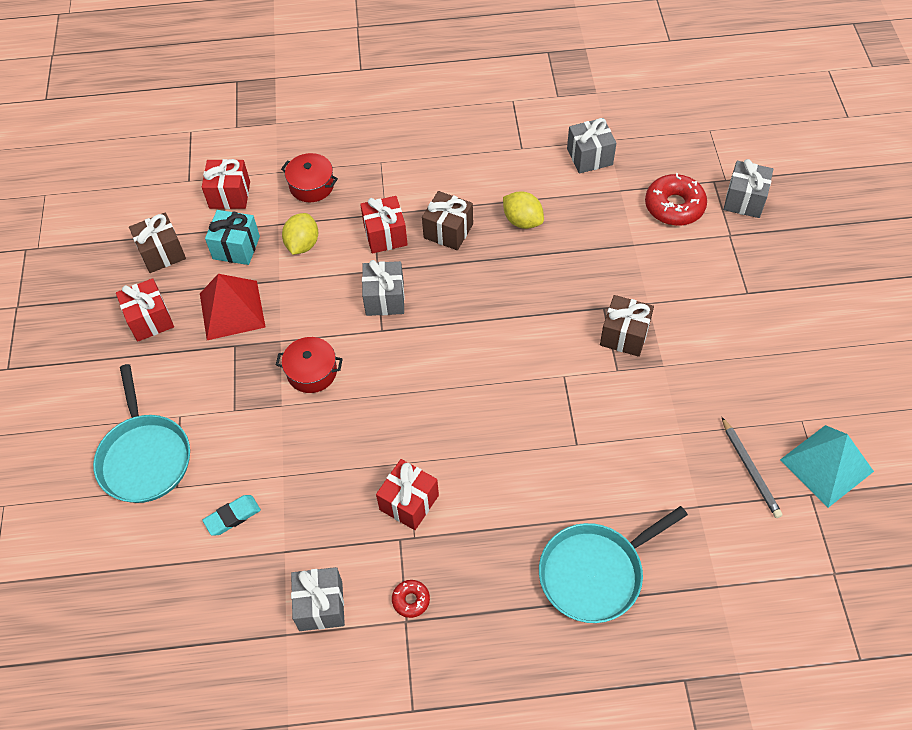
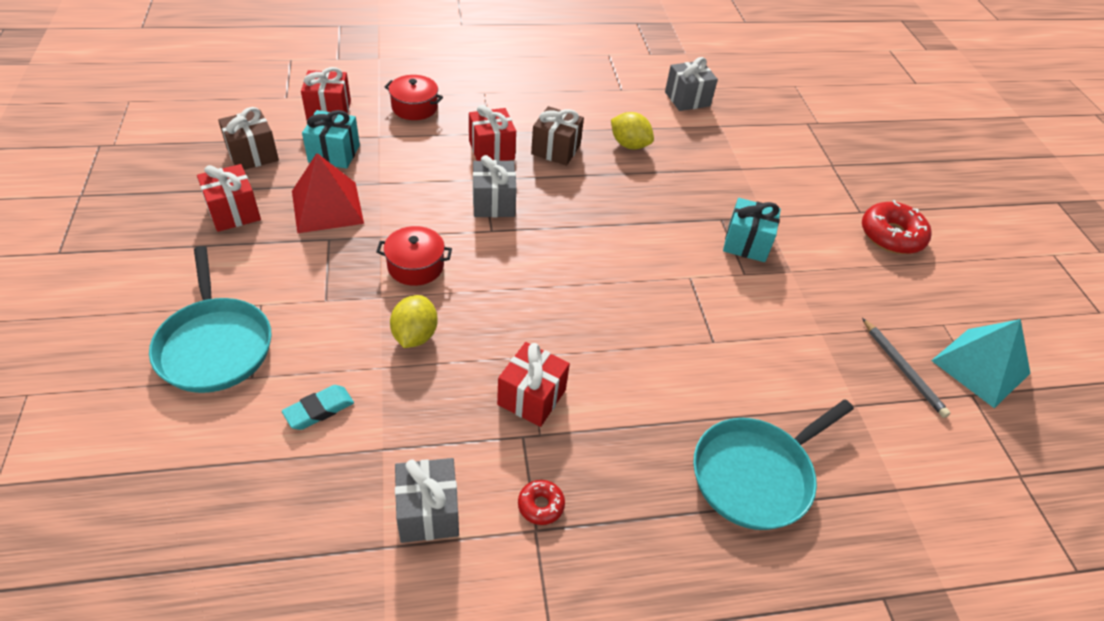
camera: 10 degrees left, 10 degrees down
yellow lemon [282,213,318,255] -> yellow lemon moved to [390,295,438,348]
brown gift [600,295,654,357] -> turquoise gift [723,198,781,262]
red donut [645,173,707,226] -> red donut moved to [862,200,932,254]
grey gift [723,159,773,218] -> none

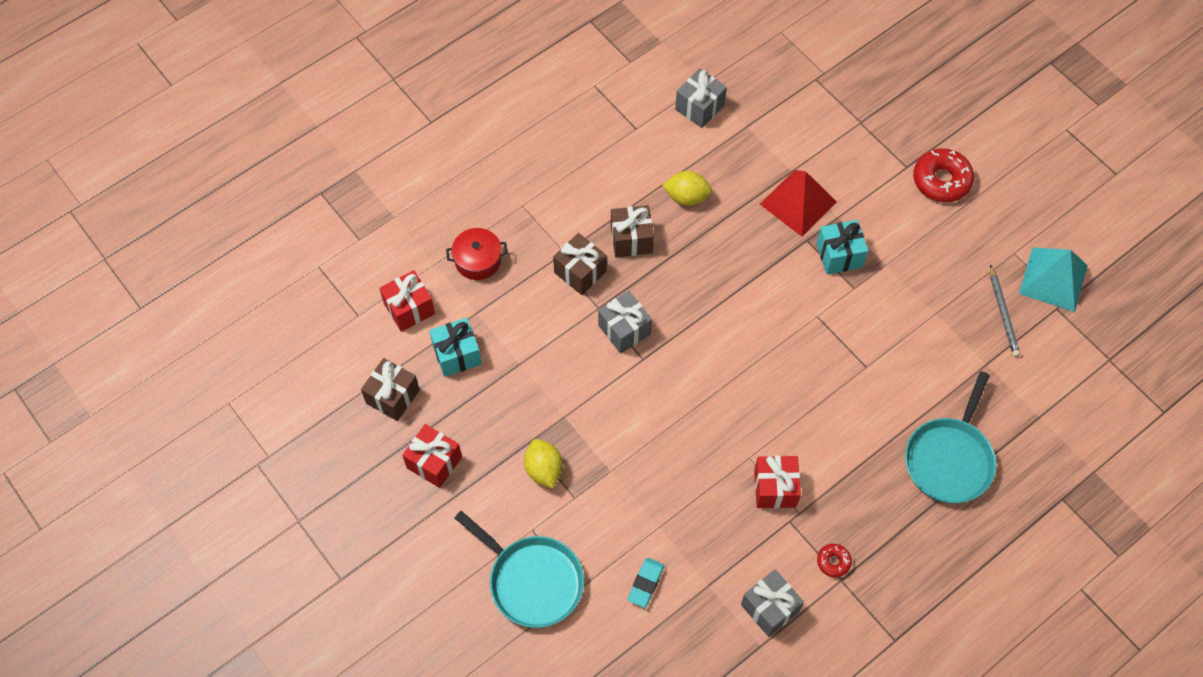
camera: 25 degrees left, 15 degrees up
red pyramid [292,153,364,233] -> red pyramid moved to [760,170,837,237]
red pot [376,226,452,286] -> none
yellow lemon [390,295,438,348] -> yellow lemon moved to [524,439,563,488]
red gift [469,105,516,161] -> brown gift [553,233,607,295]
grey pencil [862,318,950,418] -> grey pencil turned 45 degrees clockwise [990,264,1020,357]

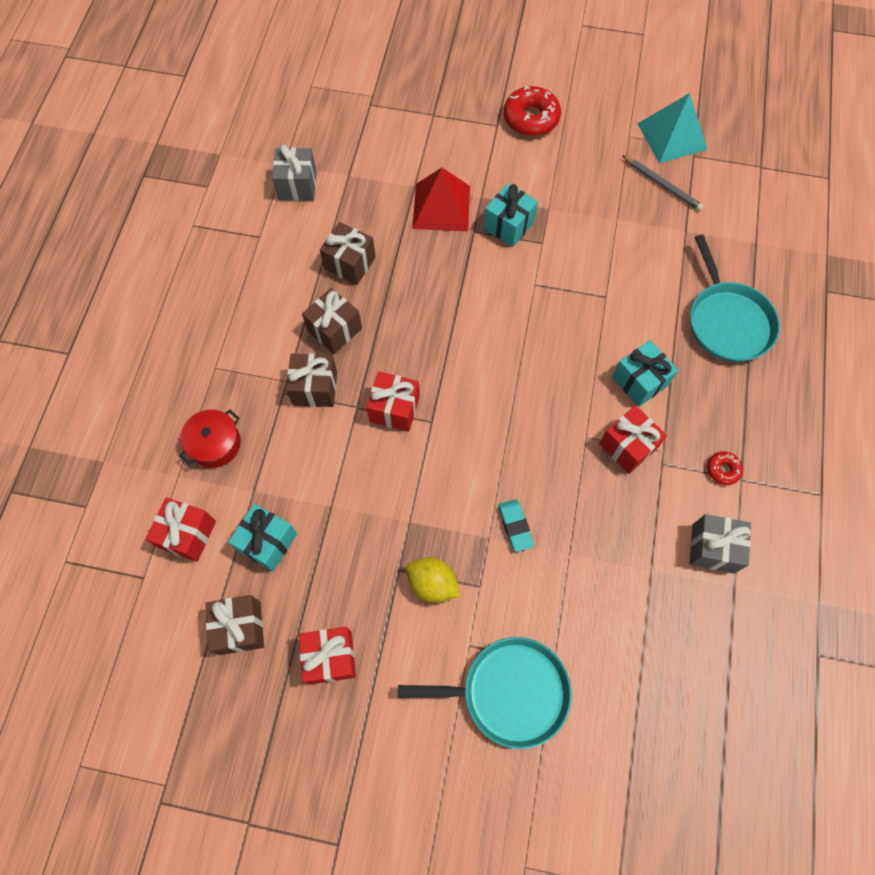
camera: 40 degrees left, 5 degrees up
grey gift [598,291,652,354] -> red gift [366,371,420,432]
turquoise eraser [627,558,664,608] -> turquoise eraser moved to [498,499,534,552]
yellow lemon [662,171,712,206] -> brown gift [320,222,376,285]
none -> turquoise gift [612,340,678,407]

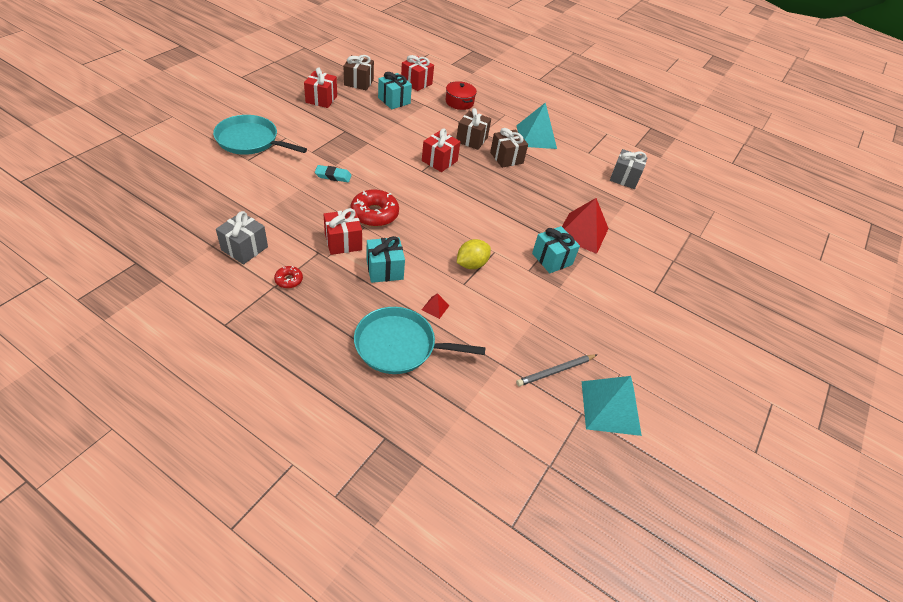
camera: 105 degrees right, 20 degrees down
brown gift [320,222,376,285] -> none
turquoise pan [398,637,572,749] -> turquoise pan turned 90 degrees clockwise [213,115,307,155]
yellow lemon [406,557,460,603] -> yellow lemon moved to [457,239,491,269]
red donut [503,86,561,136] -> red donut moved to [350,189,399,227]
none -> red pyramid [422,293,450,319]
none -> turquoise pyramid [516,102,557,149]

